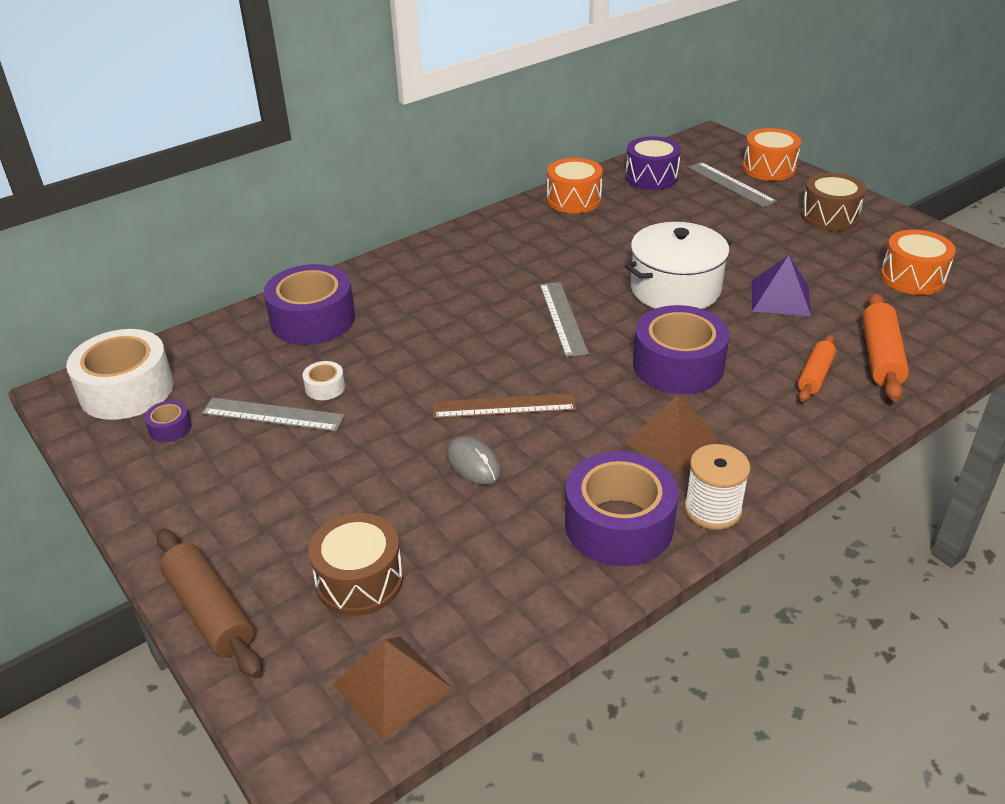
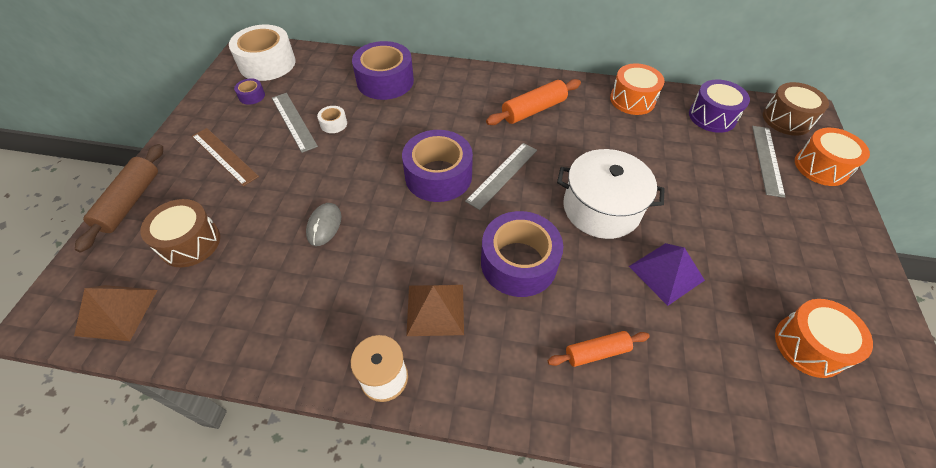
camera: 45 degrees right, 15 degrees up
brown ruler [433,393,577,419] -> brown ruler moved to [192,128,259,186]
purple tape [565,451,678,567] -> purple tape moved to [402,130,473,202]
brown drum [801,173,866,231] -> brown drum moved to [763,82,829,136]
orange rolling pin [862,293,909,402] -> orange rolling pin moved to [486,79,581,125]

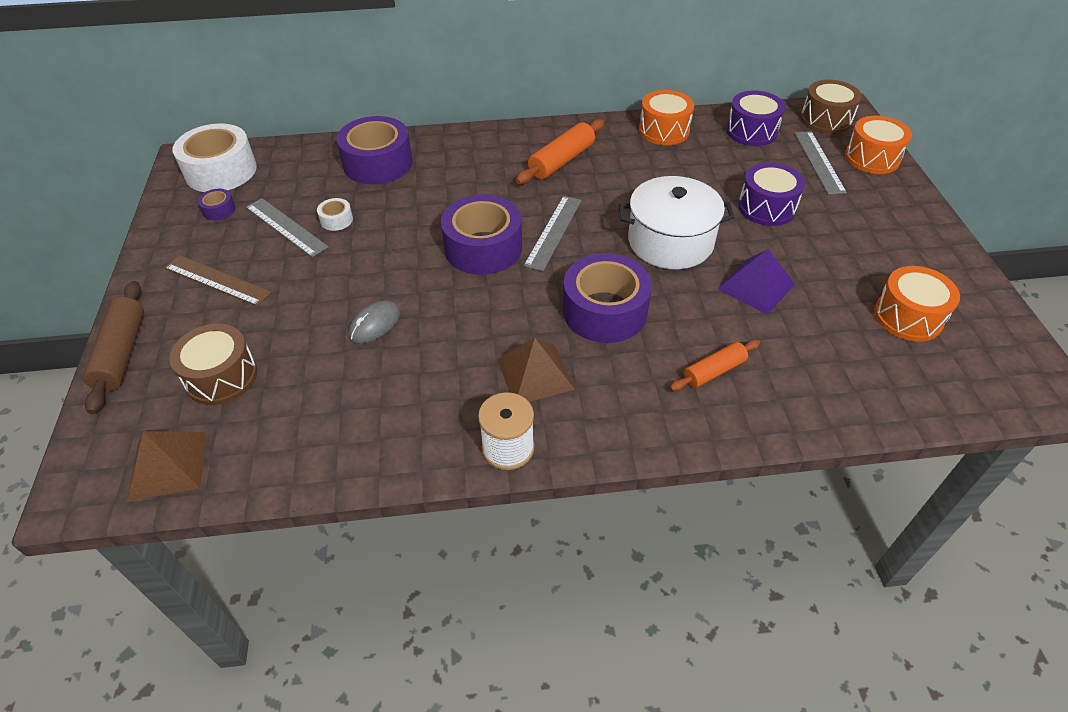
camera: 15 degrees left, 5 degrees down
grey mouse [306,203,341,246] -> grey mouse turned 45 degrees clockwise [349,300,400,343]
none -> purple drum [738,162,805,226]

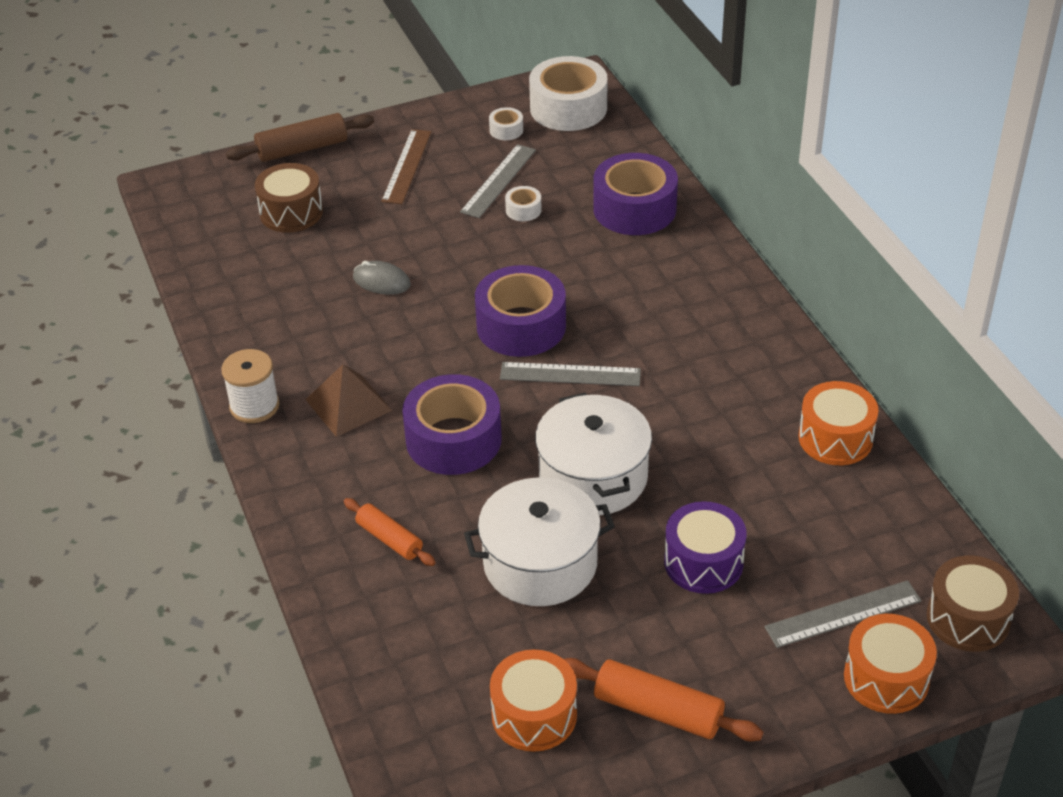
camera: 75 degrees right, 5 degrees down
brown pyramid [127,431,207,501] -> none
purple tape [198,189,236,221] -> white tape [489,107,523,140]
orange rolling pin [516,119,605,184] -> orange rolling pin moved to [564,658,763,742]
purple pyramid [717,249,795,315] -> white pot [464,477,615,606]
purple drum [726,90,785,146] -> none

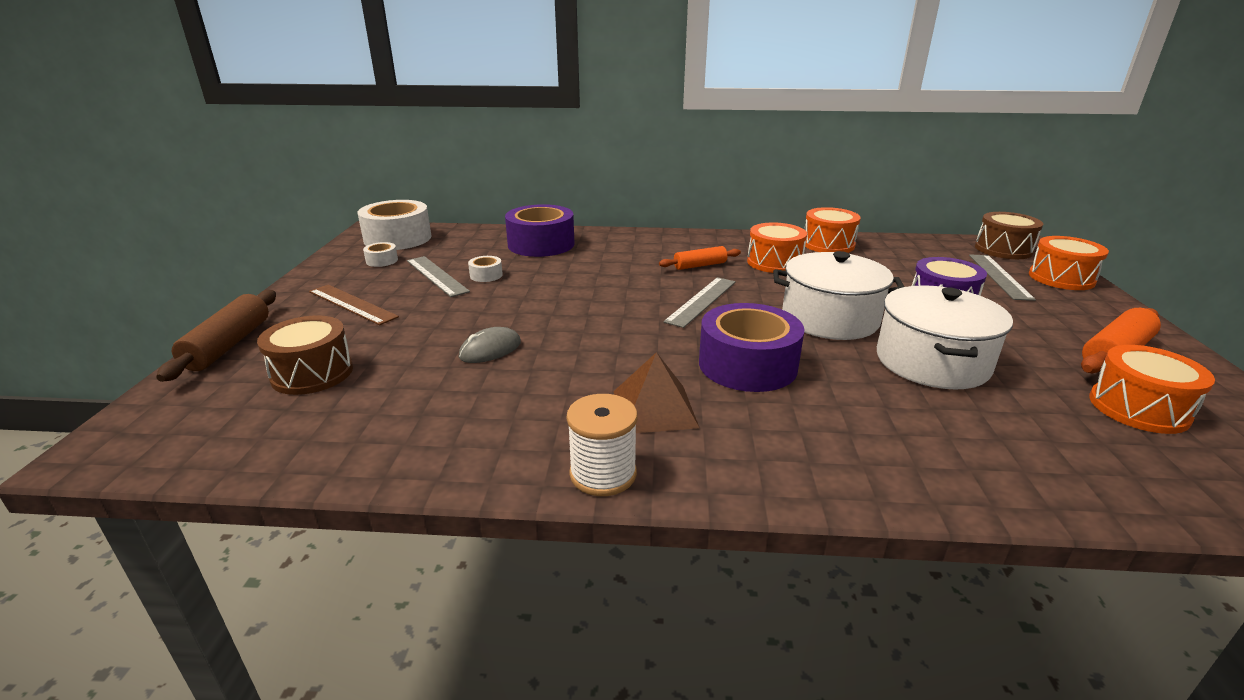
camera: 65 degrees left, 15 degrees down
orange rolling pin [344,498,436,566] -> orange rolling pin moved to [659,246,741,270]
purple tape [475,265,566,357] -> none
none -> orange drum [747,223,807,273]

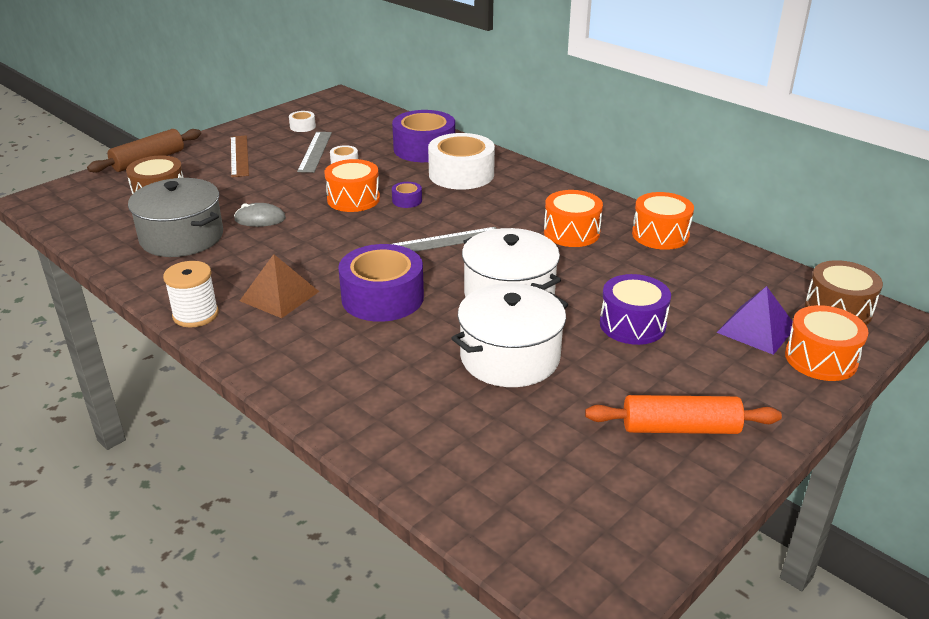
camera: 40 degrees right, 5 degrees up
white tape [358,200,431,250] -> white tape moved to [428,133,495,190]
orange rolling pin [659,246,741,270] -> none
grey ruler [969,255,1036,301] -> purple pyramid [716,286,793,355]
orange drum [1089,345,1215,434] -> orange drum moved to [325,159,380,212]
none -> grey pot [128,178,223,257]
none -> purple tape [392,182,422,208]

